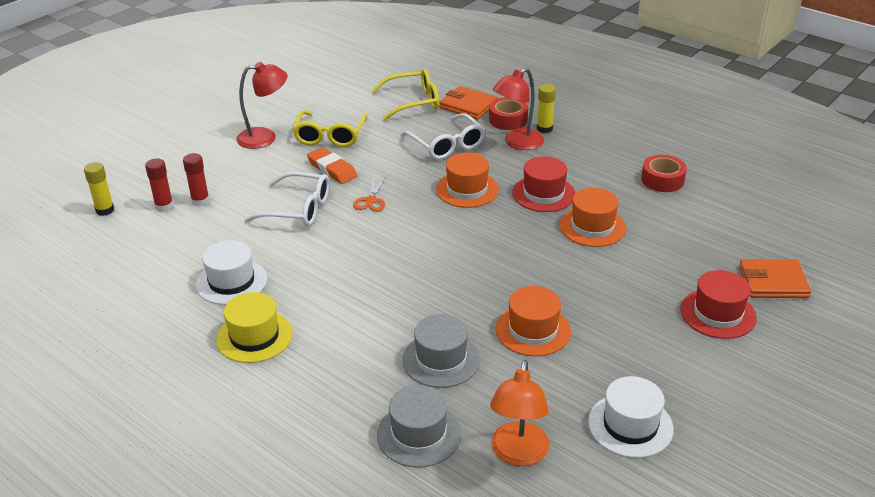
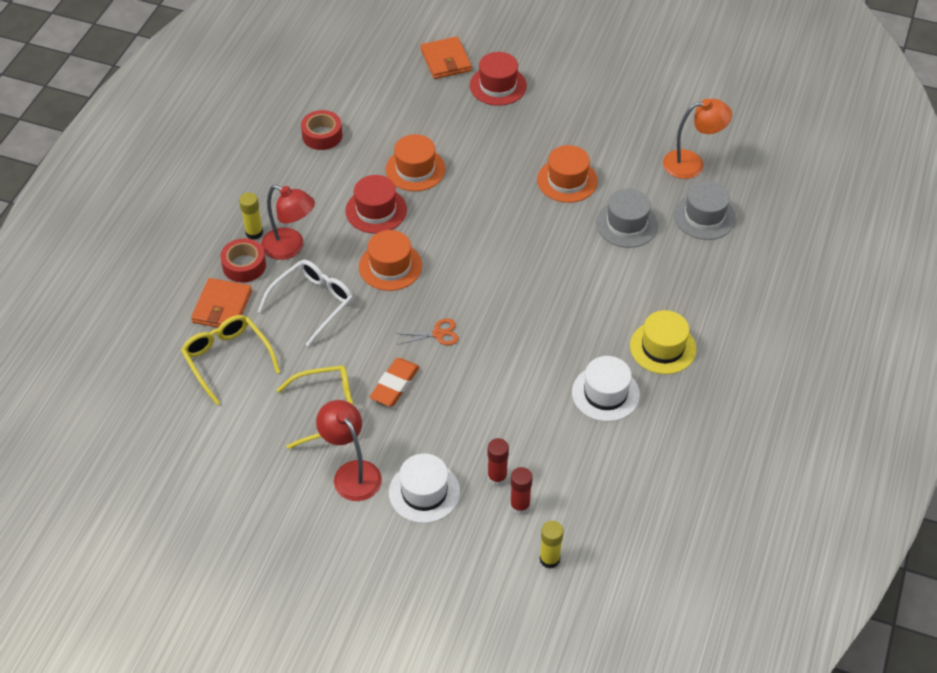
camera: 110 degrees left, 15 degrees up
white glasses [244,172,330,226] -> none
white hat [588,376,674,458] -> white hat moved to [389,453,460,523]

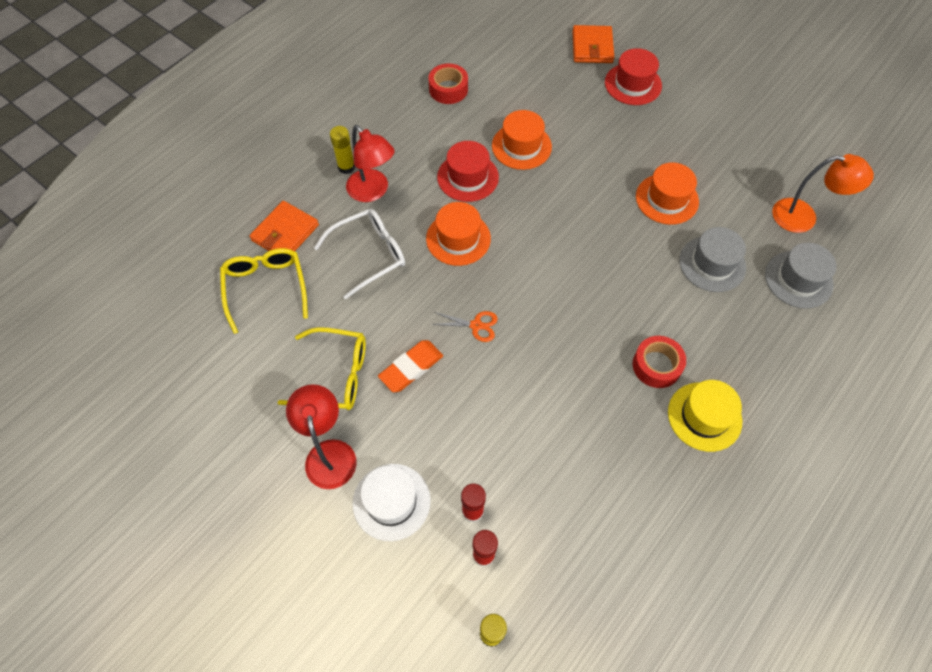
camera: 20 degrees right, 10 degrees up
red tape [220,238,266,283] -> red tape moved to [633,336,686,388]
white hat [572,356,640,422] -> none

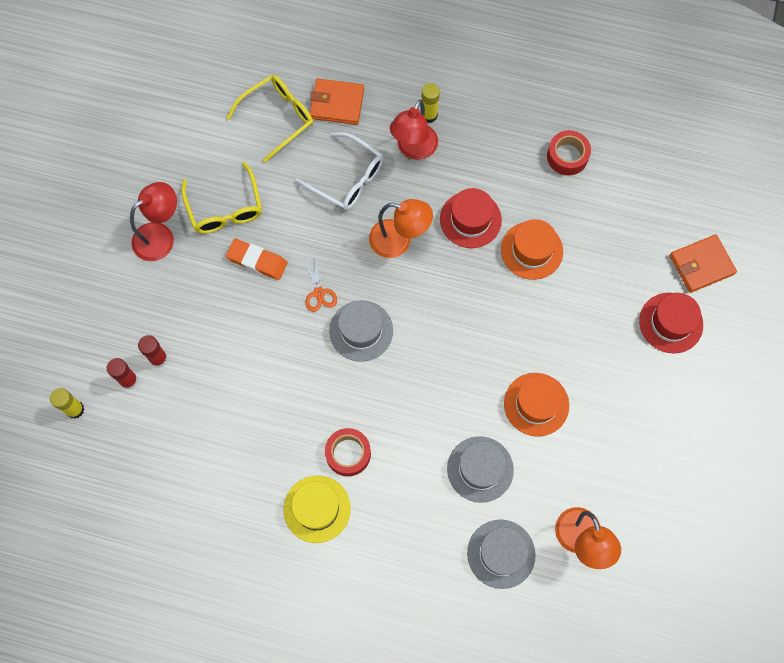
camera: 65 degrees right, 10 degrees up
white hat [352,464,431,541] -> none
orange hat [426,202,491,266] -> orange lamp [369,199,433,258]
none -> grey hat [329,300,393,362]

